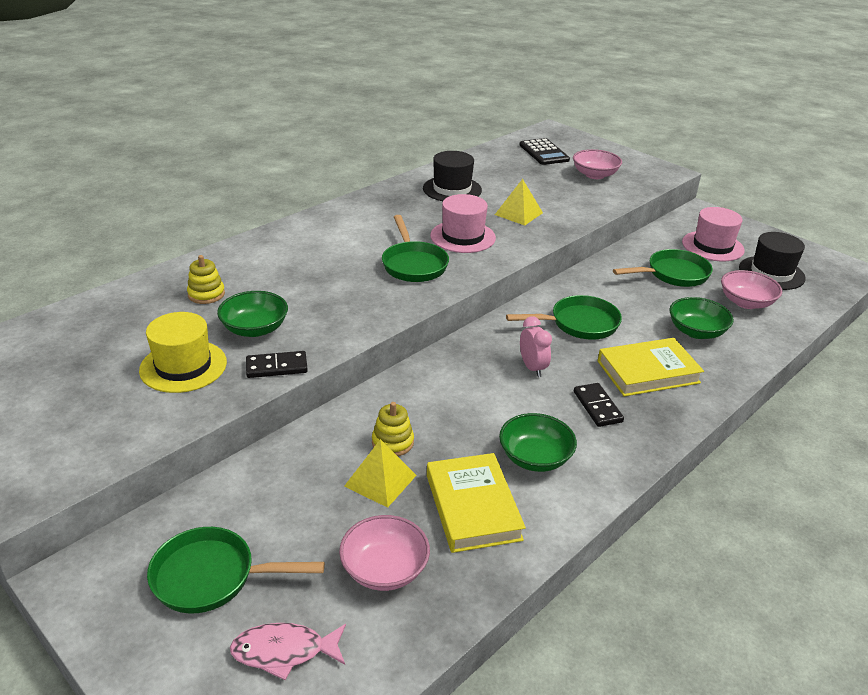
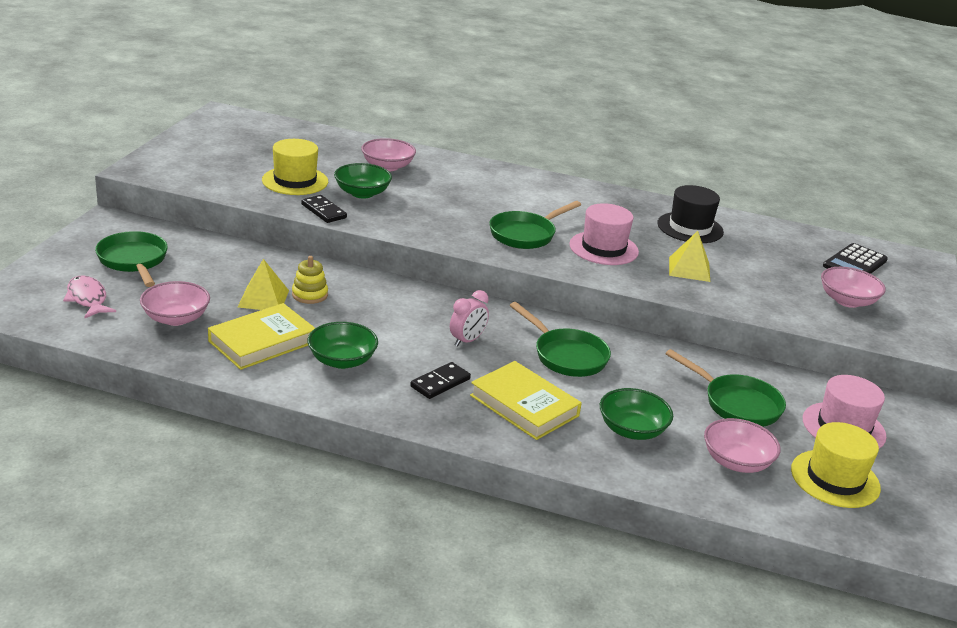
camera: 60 degrees right, 5 degrees down
yellow stacking toy [187,255,225,304] -> pink bowl [361,138,416,171]
black hat [739,232,806,290] -> yellow hat [791,422,881,508]

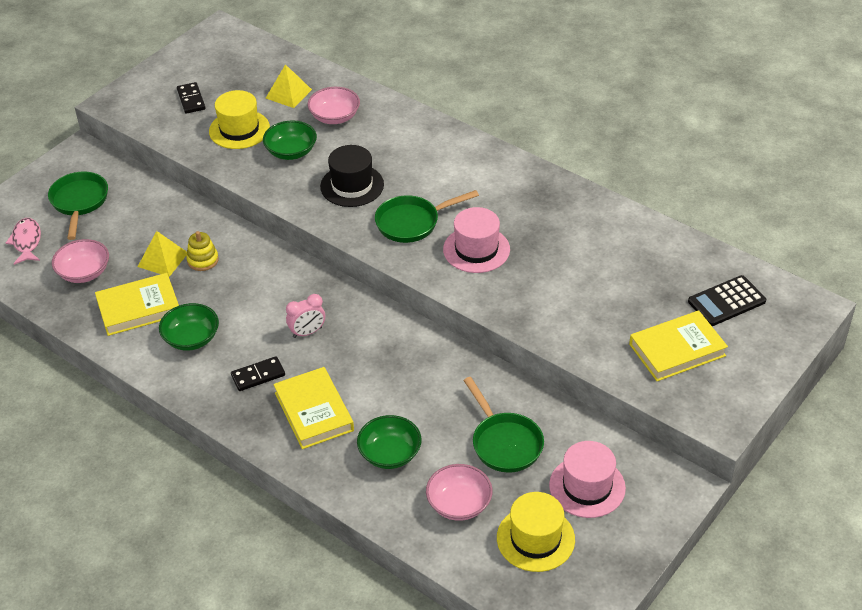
camera: 25 degrees right, 15 degrees up
black domino [301,195,347,223] -> black domino moved to [177,82,205,114]
green pan [510,302,611,377] -> none
black hat [657,185,724,243] -> black hat moved to [320,145,384,207]
yellow pyramid [669,231,710,282] -> yellow pyramid moved to [266,64,312,108]
pink bowl [821,267,886,308] -> yellow book [629,310,728,381]

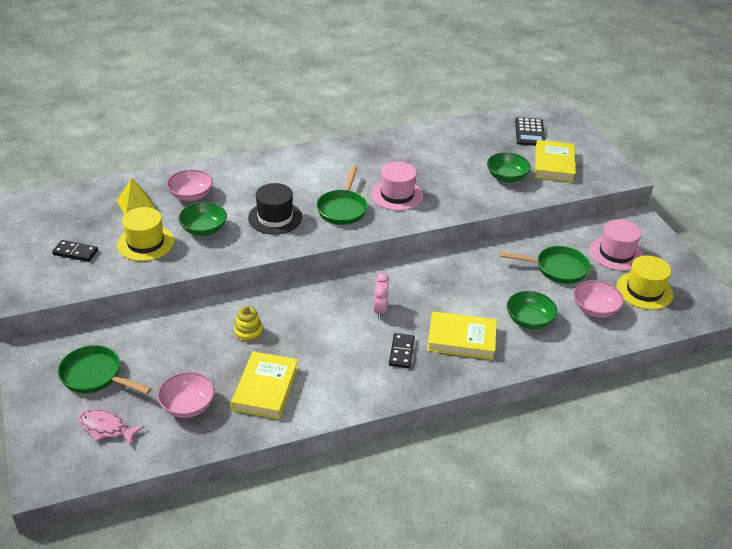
camera: 60 degrees left, 5 degrees down
yellow pyramid [138,231,187,277] -> none
green bowl [159,303,219,351] -> green bowl moved to [487,152,531,182]

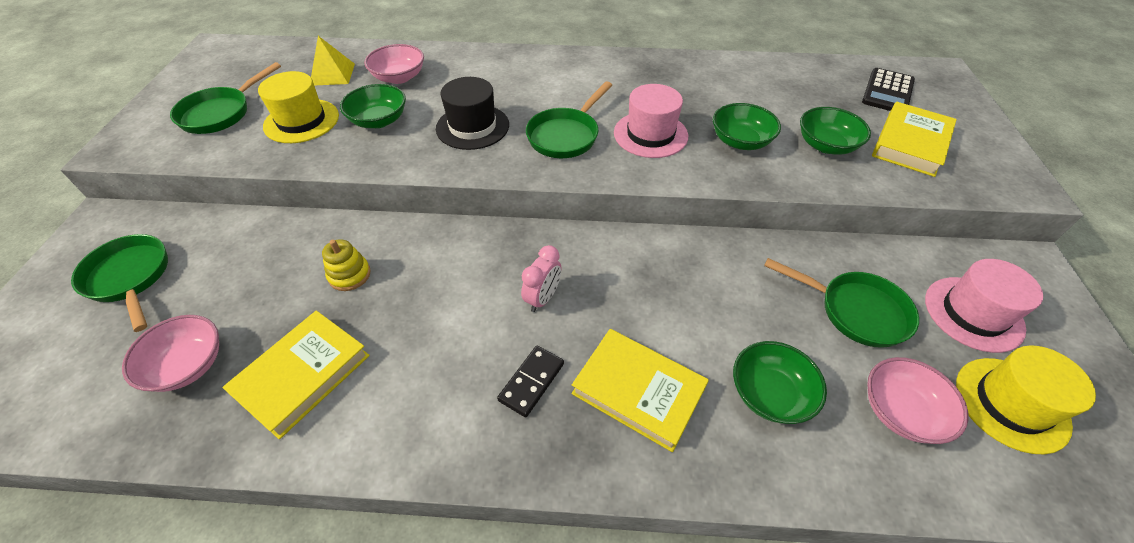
camera: 25 degrees right, 10 degrees up
black domino [52,240,98,262] -> green pan [170,62,281,134]
pink fish [78,410,144,446] -> none
none -> green bowl [713,103,781,150]

